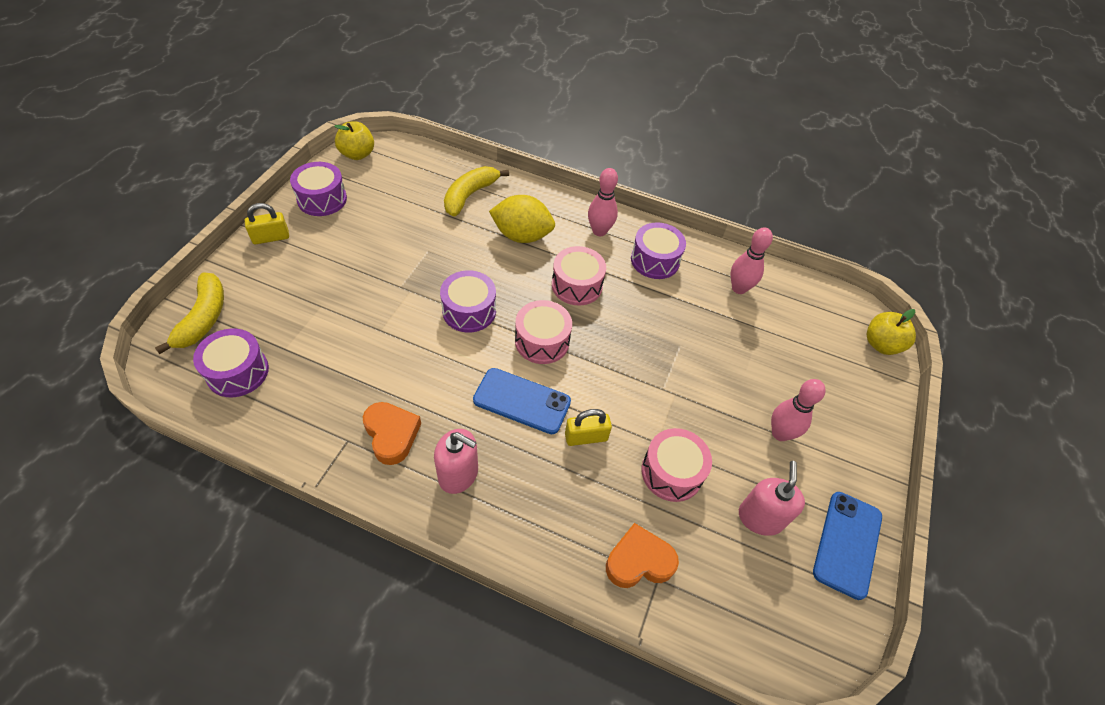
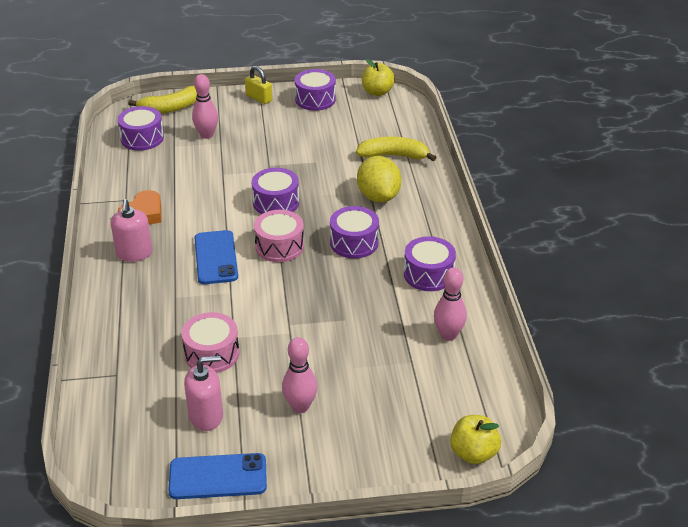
camera: 65 degrees right, 15 degrees down
pink drum [552,246,606,306] -> purple drum [330,206,379,258]
yellow padlock [565,409,612,446] -> none
pink bowling pin [588,168,618,236] -> pink bowling pin moved to [192,74,218,139]
orange heart [606,523,679,588] -> none

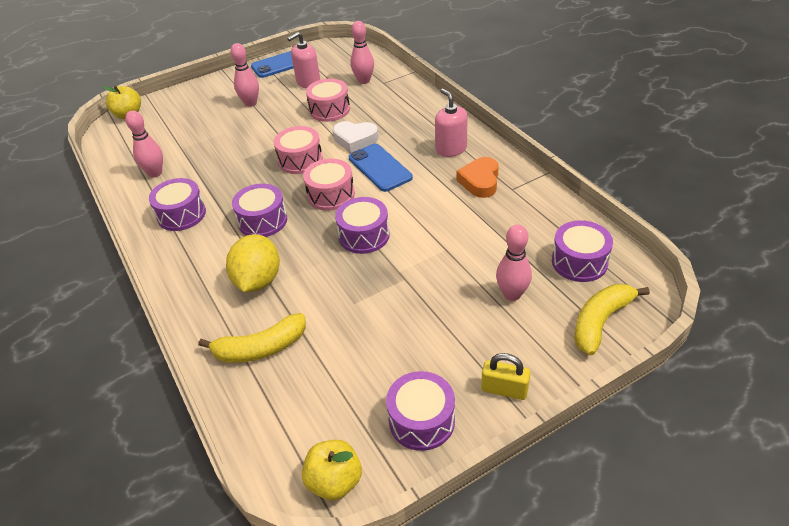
camera: 160 degrees right, 5 degrees up
yellow lemon [357,156,401,202] -> yellow lemon turned 45 degrees clockwise [226,234,280,292]
none -> pink drum [274,126,323,174]
none -> white heart [333,121,378,153]
none -> pink bowling pin [350,21,374,84]

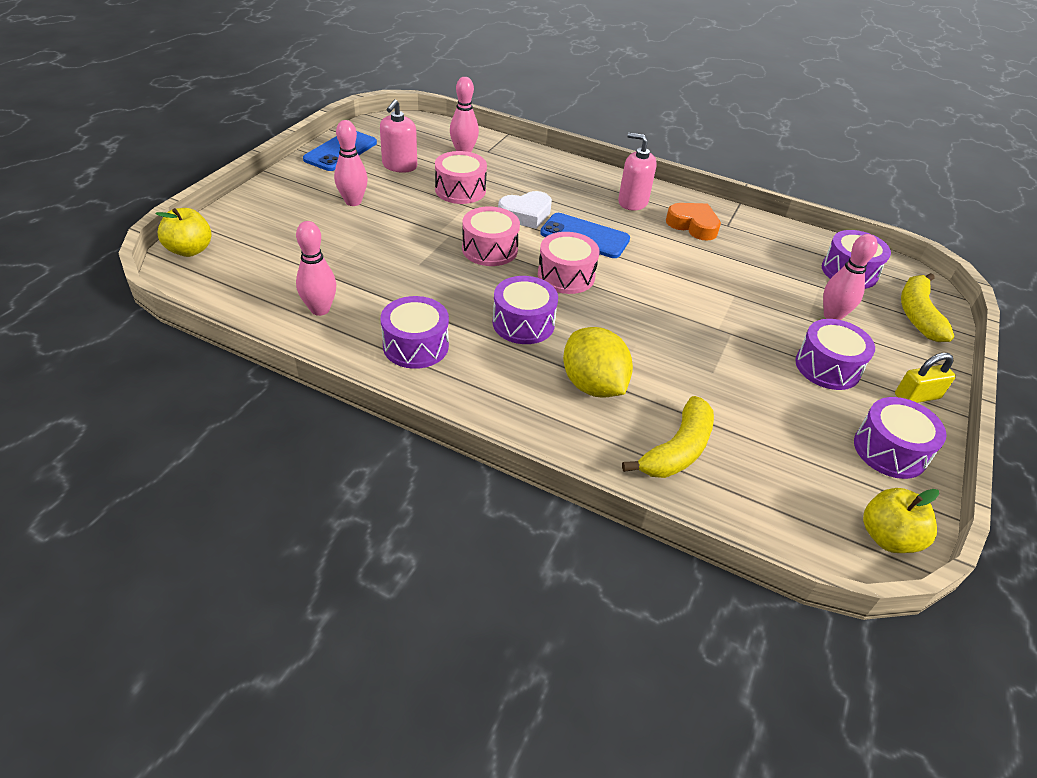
camera: 40 degrees left, 0 degrees up
purple drum [335,197,390,254] -> purple drum moved to [795,319,875,390]
orange heart [456,157,499,198] -> orange heart turned 150 degrees clockwise [666,203,721,241]

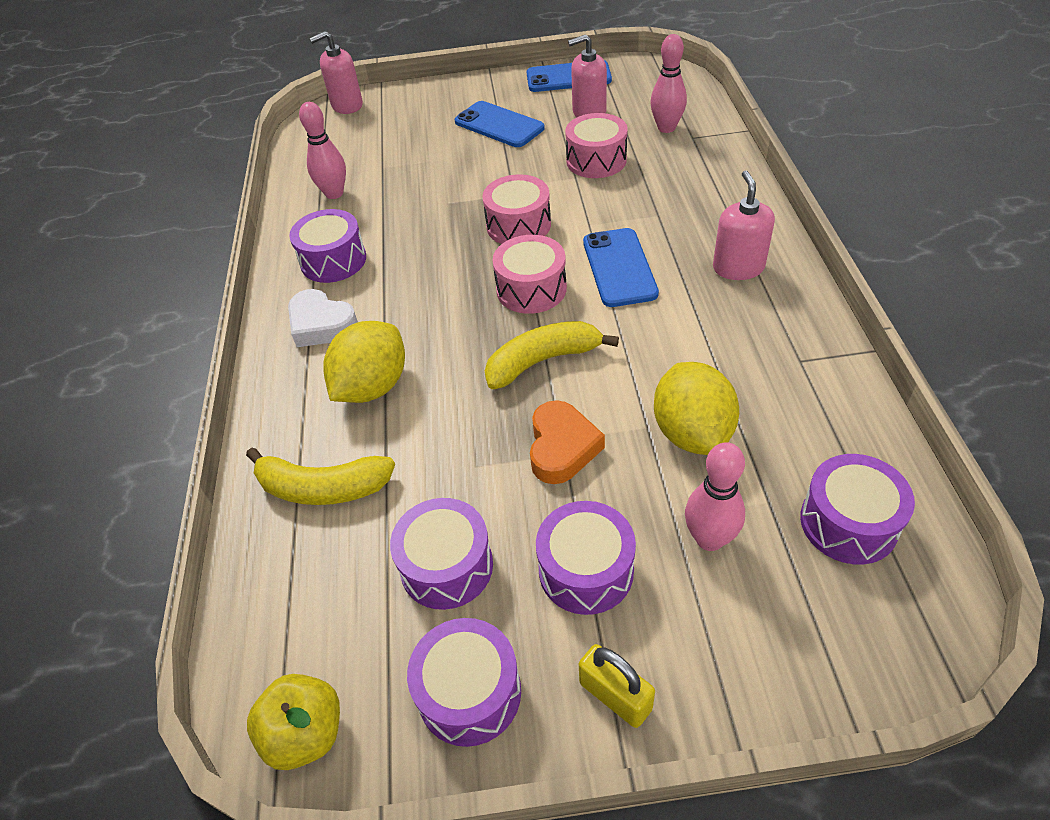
camera: 65 degrees right, 5 degrees up
yellow apple [155,208,212,257] -> pink soap dispenser [309,31,363,114]
pink bowling pin [334,120,368,206] -> blue phone [455,101,545,147]
purple drum [493,276,558,344] -> purple drum moved to [390,498,493,610]
white heart [498,191,552,229] -> white heart moved to [288,289,358,347]
orange heart [666,203,721,241] -> orange heart moved to [530,400,605,484]
yellow banana [901,273,954,342] -> yellow banana moved to [485,321,619,389]
none -> yellow lemon [654,362,739,455]

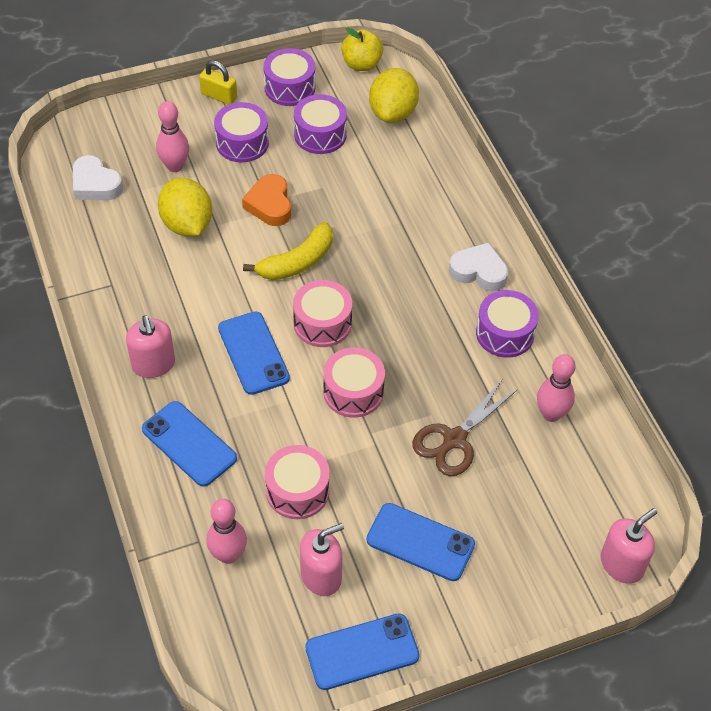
camera: 160 degrees right, 5 degrees up
yellow banana [246,448,395,505] -> none
yellow lemon [323,321,405,403] -> yellow lemon moved to [369,68,419,123]
purple drum [800,454,915,565] -> white heart [73,155,123,200]
none -> blue phone [142,401,237,487]
none -> brown scissors [412,380,518,476]

